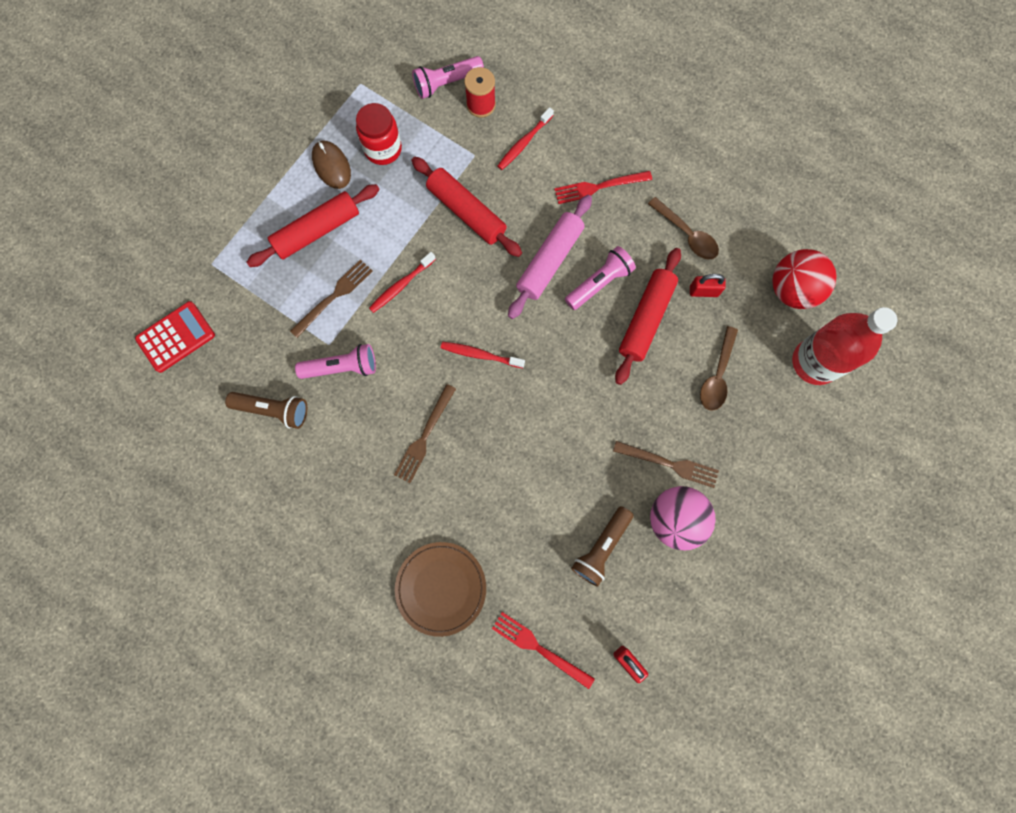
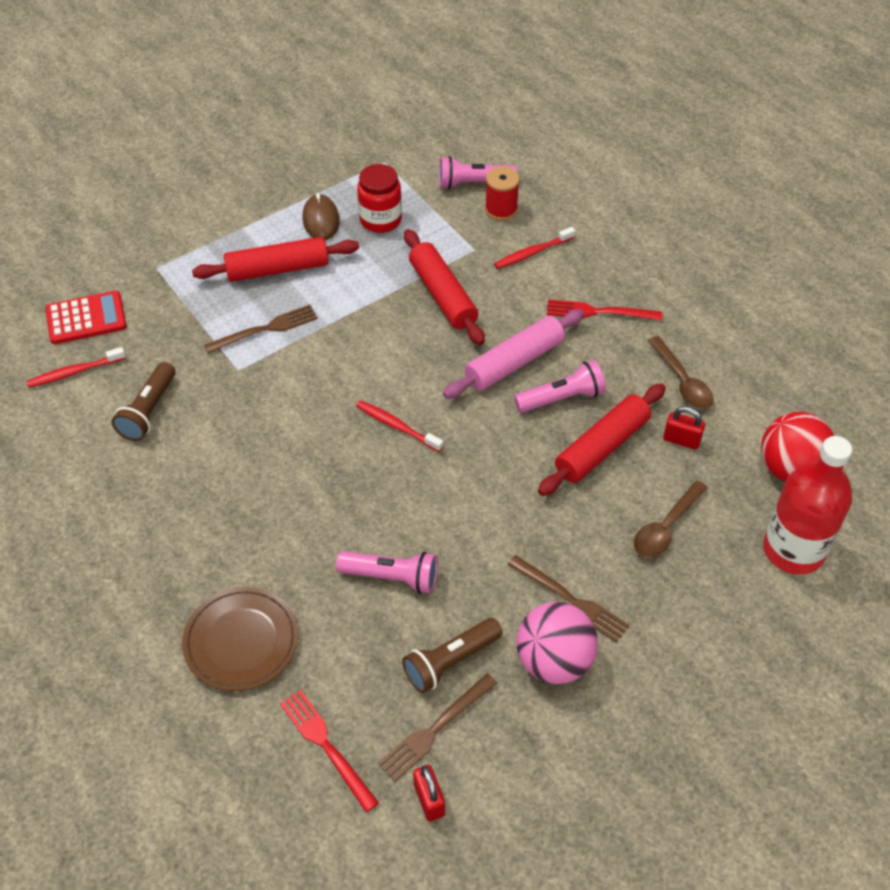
camera: 20 degrees right, 25 degrees down
brown flashlight [225,392,307,429] -> brown flashlight turned 75 degrees clockwise [111,362,175,441]
pink flashlight [295,344,376,379] -> pink flashlight moved to [336,551,438,594]
red toothbrush [369,252,436,313] -> red toothbrush moved to [26,347,126,388]
brown fork [394,384,456,483] -> brown fork moved to [378,673,498,782]

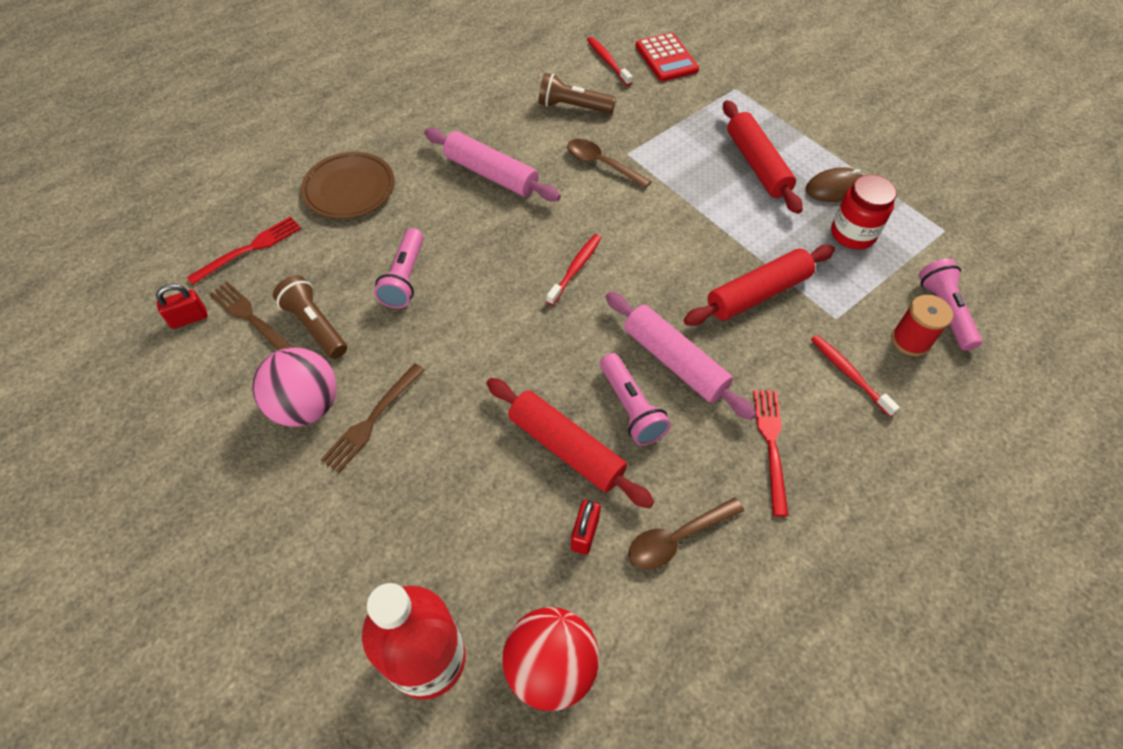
camera: 85 degrees right, 5 degrees up
brown fork [204,305,318,354] -> none
brown spoon [634,480,708,557] -> brown spoon moved to [567,139,651,189]
none -> pink rolling pin [424,128,561,201]

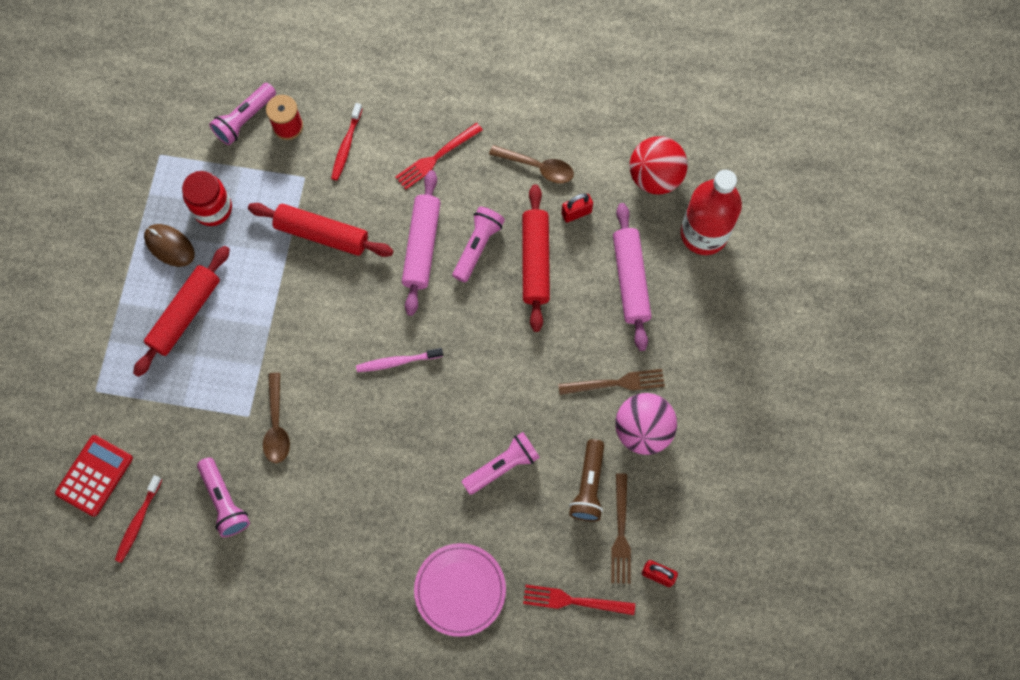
camera: 130 degrees left, 15 degrees up
brown plate [301,152,395,219] -> pink plate [414,543,506,637]
pink rolling pin [424,128,561,201] -> pink rolling pin moved to [613,203,652,351]
brown flashlight [538,73,616,114] -> pink flashlight [197,457,250,537]
red toothbrush [546,234,601,305] -> pink toothbrush [356,348,443,372]

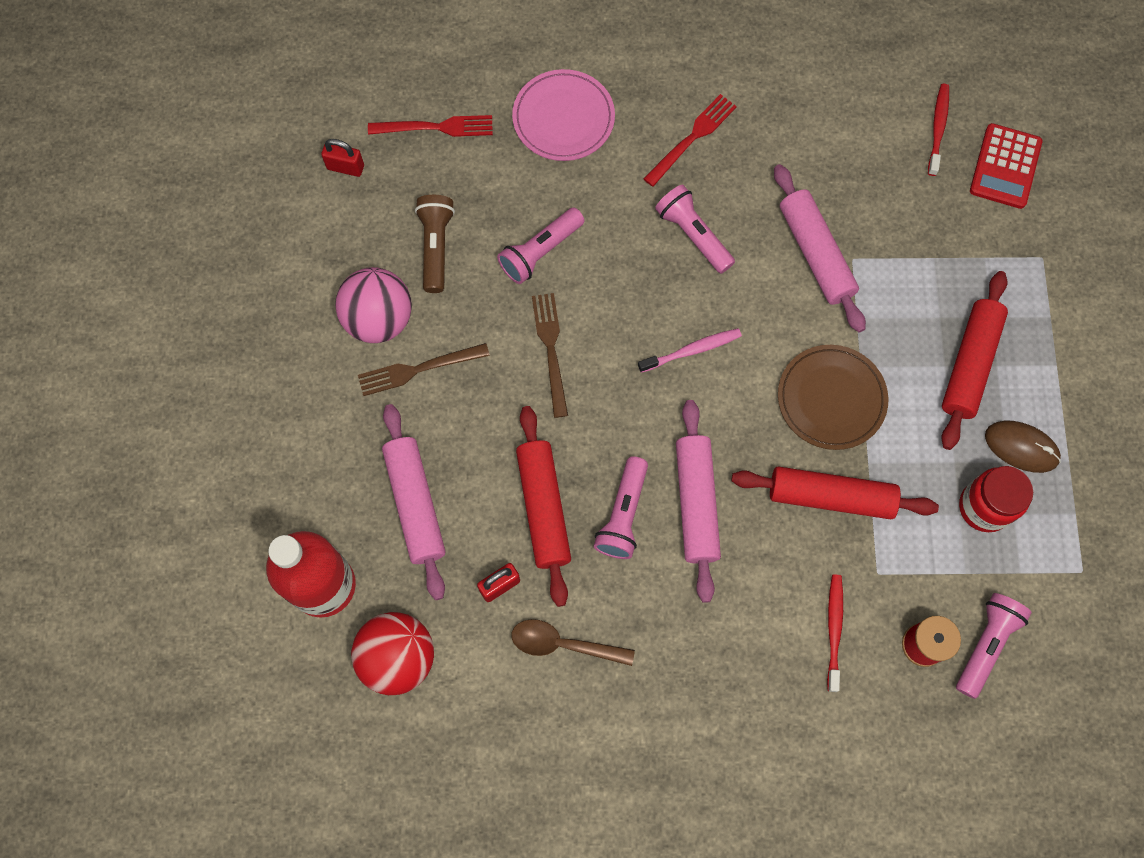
camera: 170 degrees right, 0 degrees up
pink flashlight [197,457,250,537] -> pink flashlight moved to [655,185,735,274]
brown spoon [263,373,290,463] -> pink rolling pin [774,164,866,333]
red fork [395,123,483,190] -> red fork moved to [643,94,737,187]
brown fork [611,473,631,584] -> brown fork moved to [532,293,568,418]
none -> brown plate [778,345,888,450]

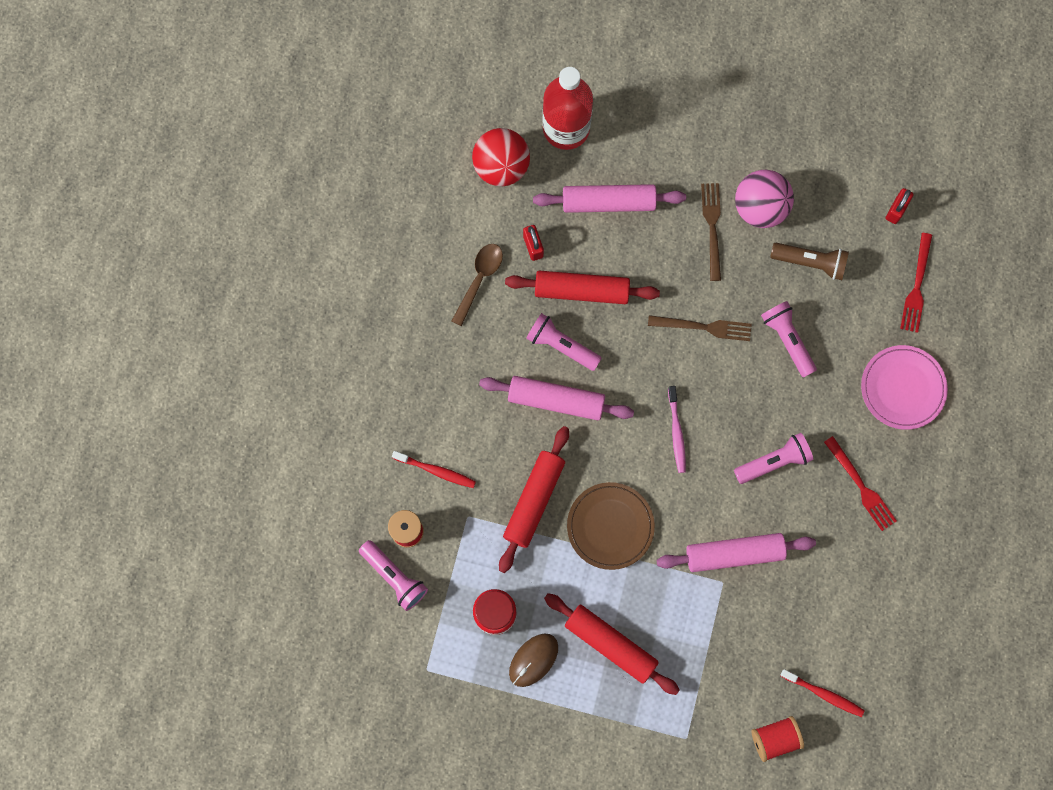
camera: 105 degrees right, 5 degrees up
red calculator [970,123,1042,209] -> red spool [752,716,804,762]

